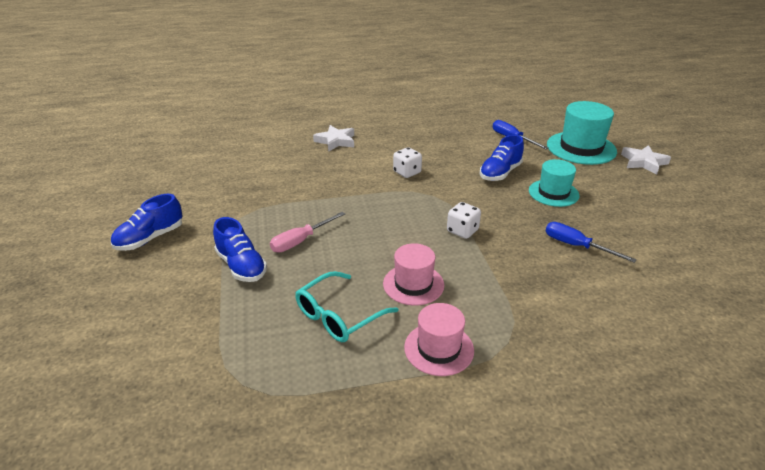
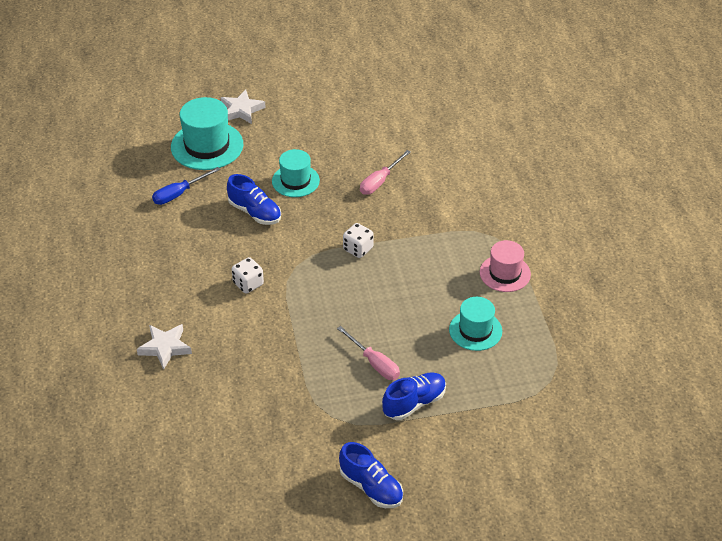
camera: 90 degrees left, 10 degrees up
turquoise glasses [295,271,398,342] -> turquoise hat [449,297,502,351]
pink hat [383,243,444,306] -> none
blue screwdriver [546,222,637,263] -> pink screwdriver [360,150,411,195]

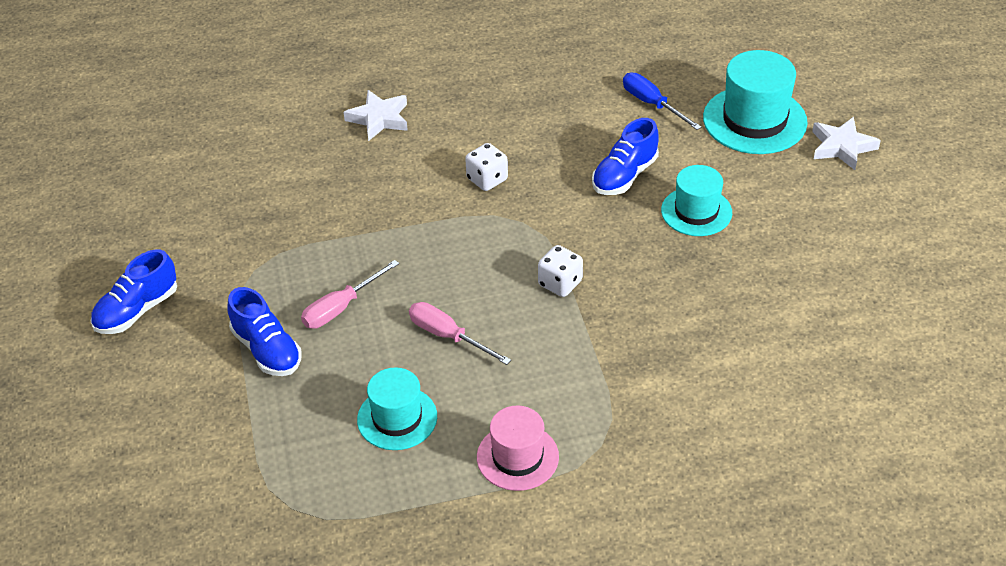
camera: 90 degrees right, 0 degrees up
pink screwdriver [360,150,411,195] -> pink screwdriver moved to [409,302,511,365]

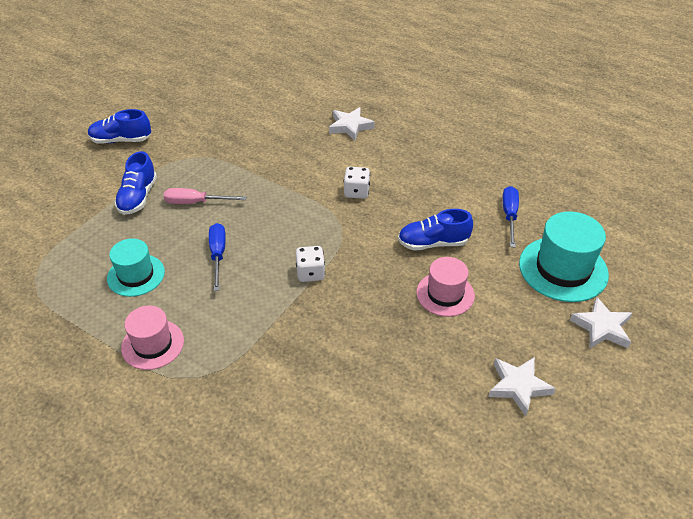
camera: 45 degrees right, 0 degrees up
pink screwdriver [409,302,511,365] -> blue screwdriver [209,223,226,291]
turquoise hat [661,165,732,236] -> pink hat [416,257,475,317]
none -> white star [488,357,556,416]

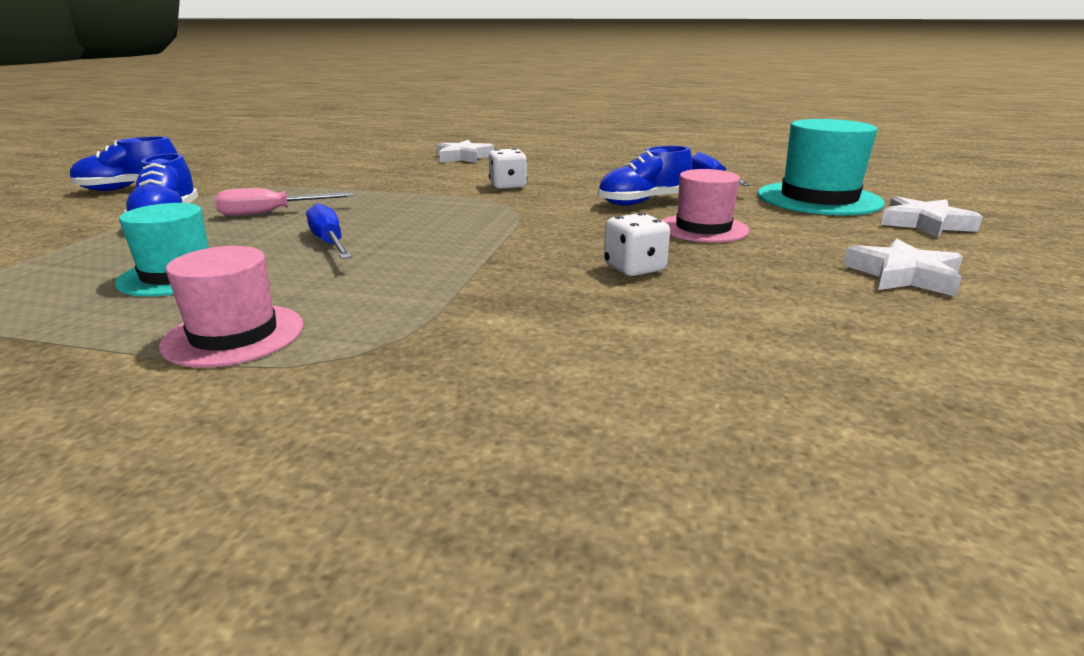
camera: 20 degrees left, 20 degrees down
white dice [296,246,325,282] -> white dice moved to [604,213,670,276]

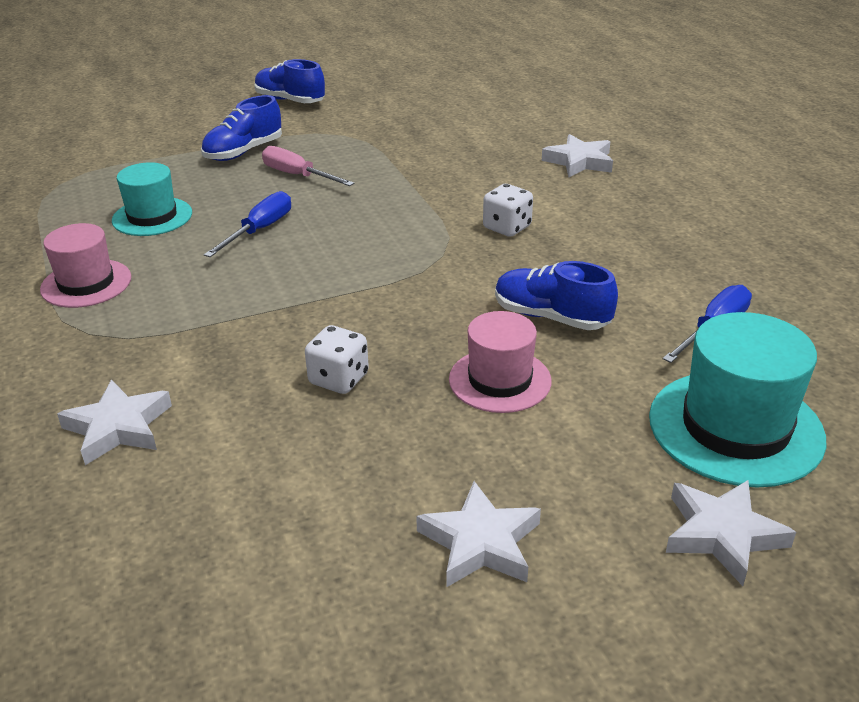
camera: 55 degrees right, 10 degrees up
none -> white star [57,380,172,465]

